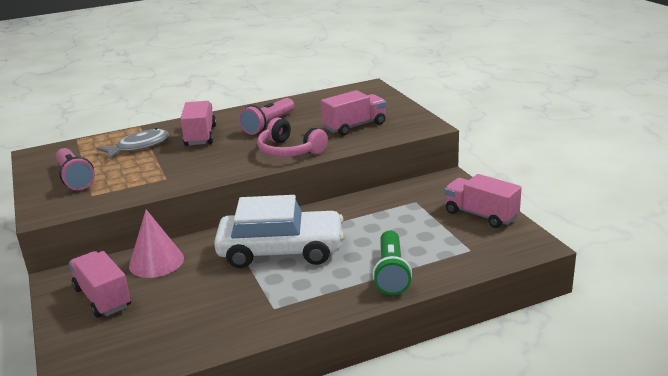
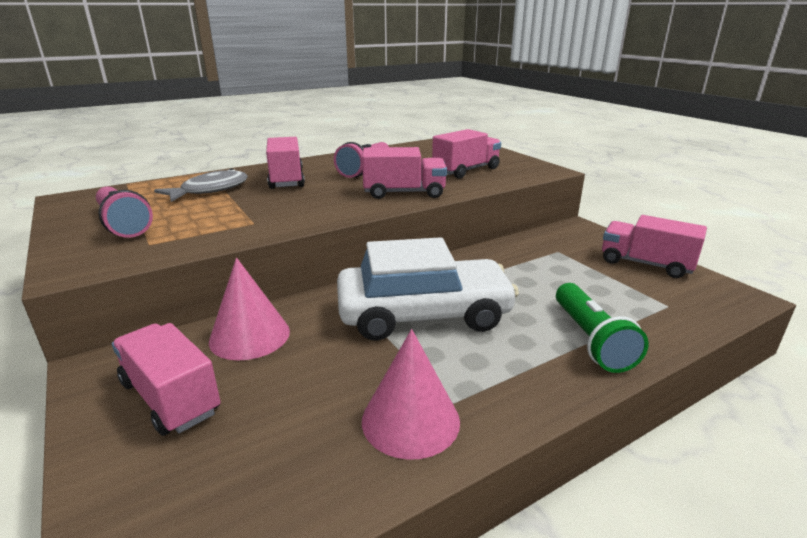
camera: 10 degrees left, 0 degrees up
pink headphones [257,118,328,157] -> pink truck [362,147,447,199]
none -> pink cone [362,329,460,460]

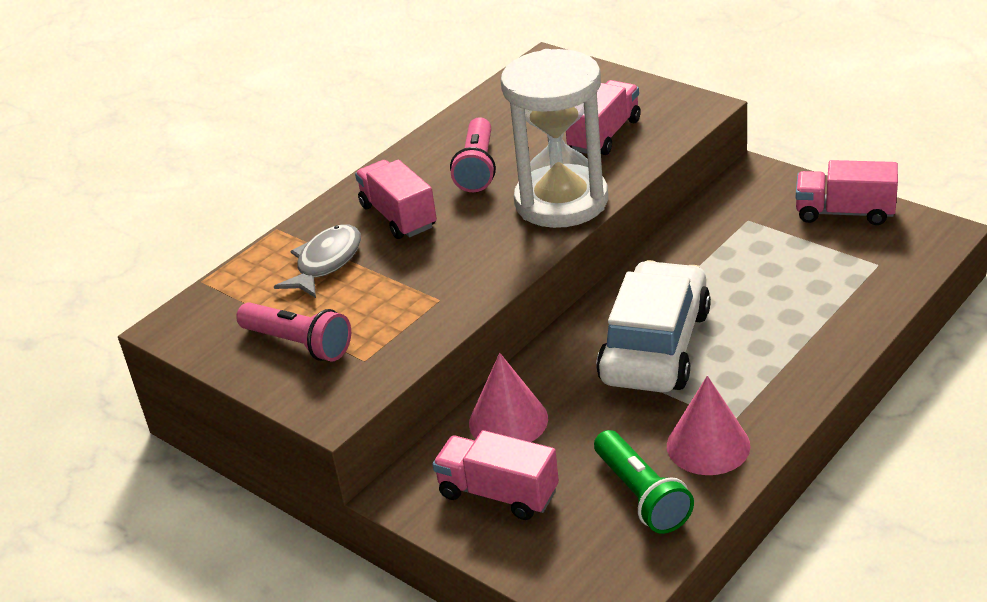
camera: 15 degrees left, 10 degrees up
white car [337,237,519,341] -> white car turned 45 degrees counterclockwise [596,260,711,392]
pink truck [362,147,447,199] -> white hourglass [501,49,608,228]
green flashlight [556,283,649,373] -> green flashlight moved to [594,430,694,534]

